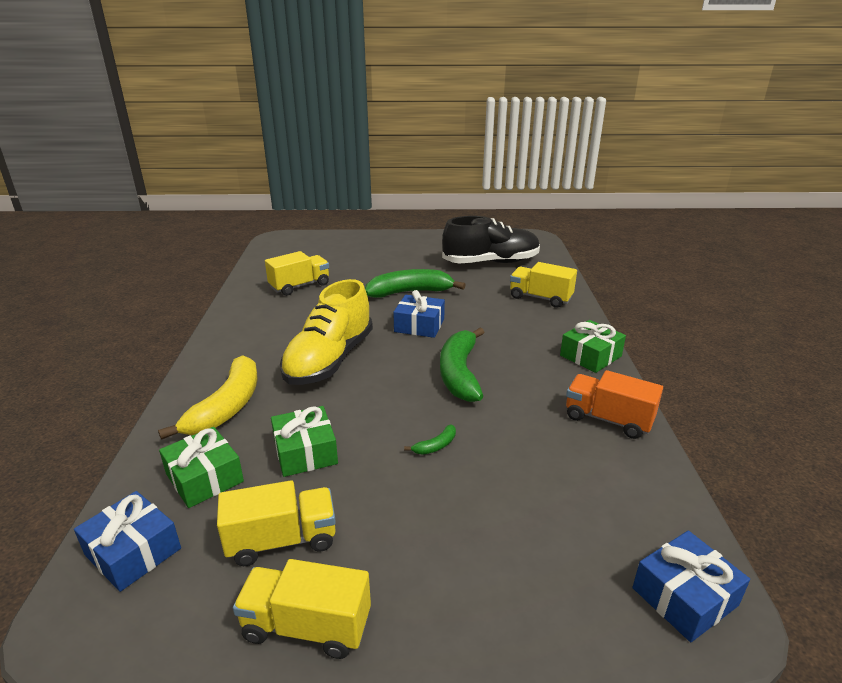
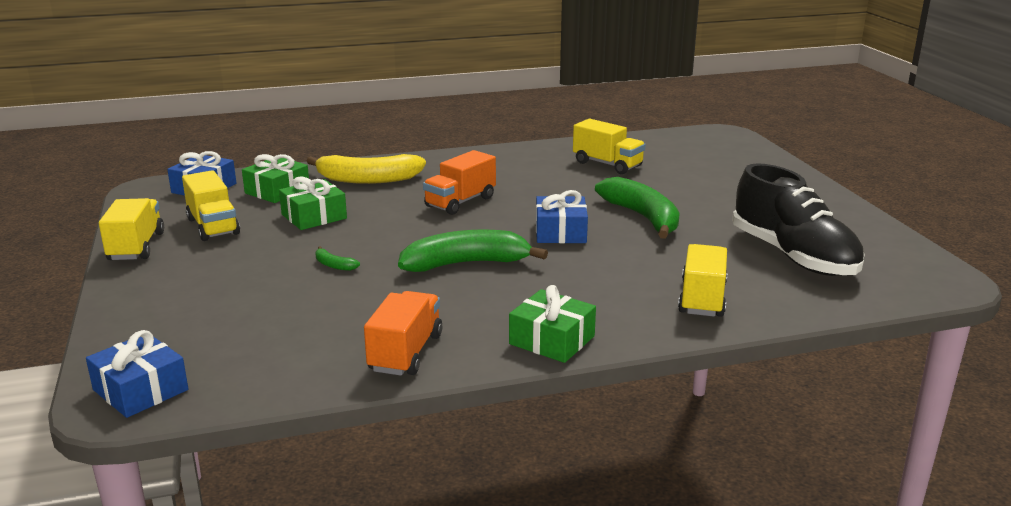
camera: 75 degrees right, 5 degrees down
yellow shoe [280,279,373,385] -> orange truck [423,150,496,215]

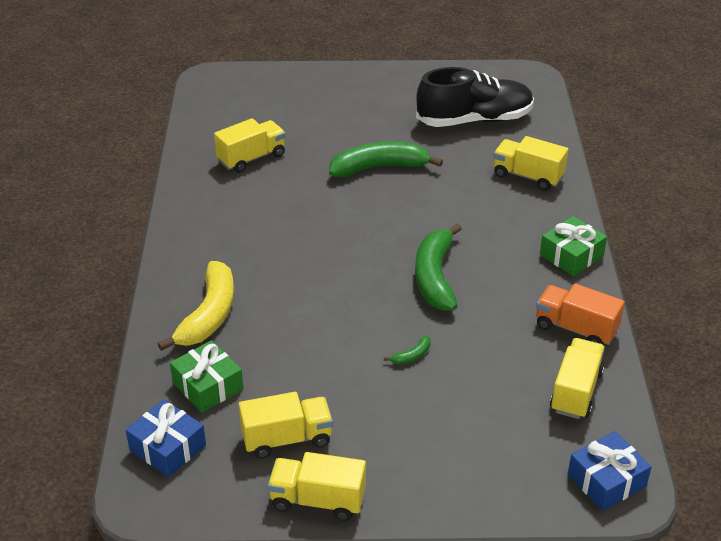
camera: 75 degrees left, 15 degrees up
green gift [279,176,347,230] -> none
orange truck [423,150,496,215] -> none
blue gift [536,190,588,243] -> none
none -> yellow truck [550,338,605,419]

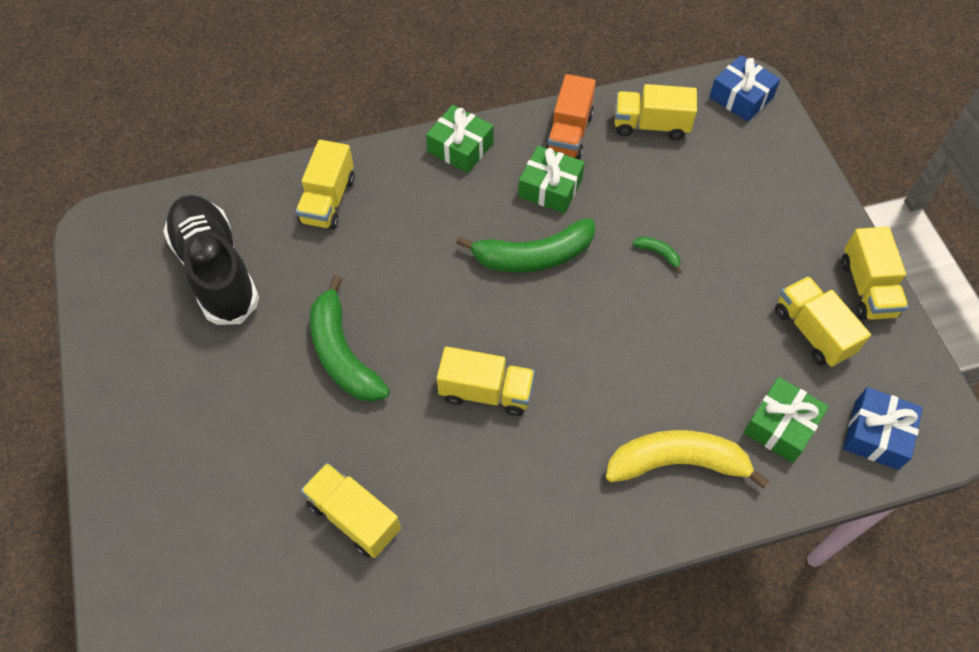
camera: 105 degrees left, 20 degrees up
none -> yellow truck [437,346,535,416]
none -> green gift [518,146,585,214]

